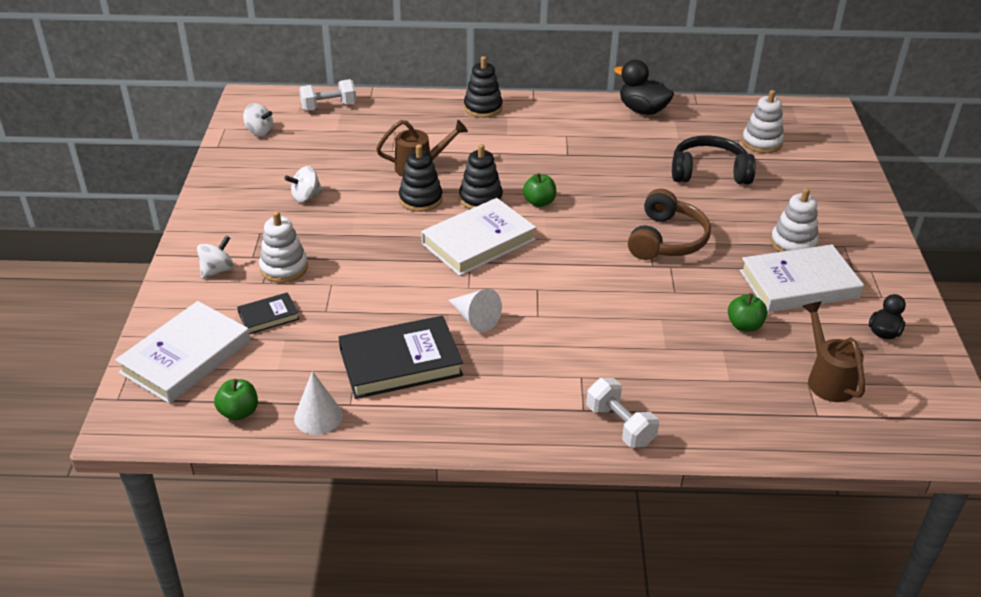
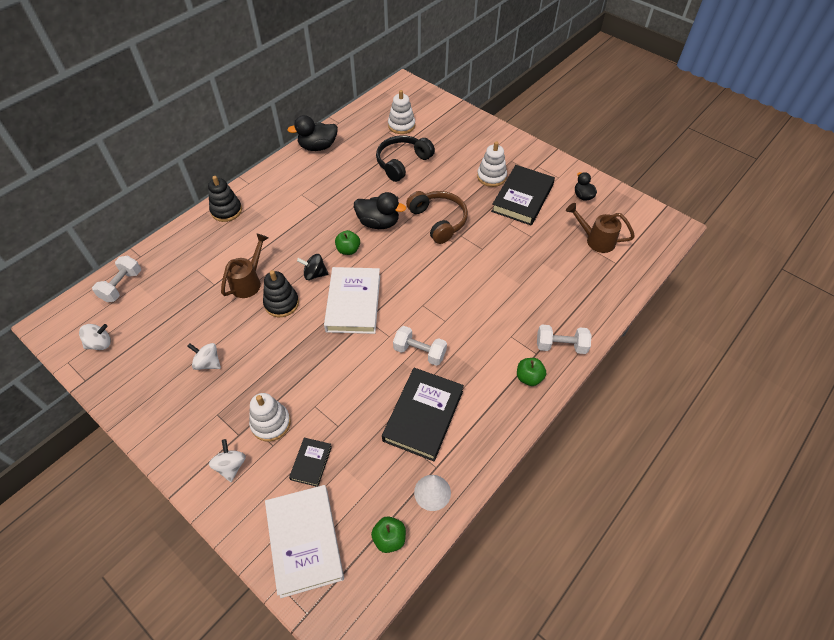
camera: 50 degrees left, 15 degrees up
white spinning top [284,166,323,202] -> white spinning top turned 105 degrees clockwise [187,343,221,370]
white cone [448,289,502,332] -> white dumbbell [393,326,447,366]
black stacking toy [459,144,503,209] -> black spinning top [297,254,329,280]
green apple [728,293,768,332] -> green apple moved to [517,358,546,386]
white book [740,245,864,312] -> black book [491,165,555,226]
none -> black duck [354,192,406,229]

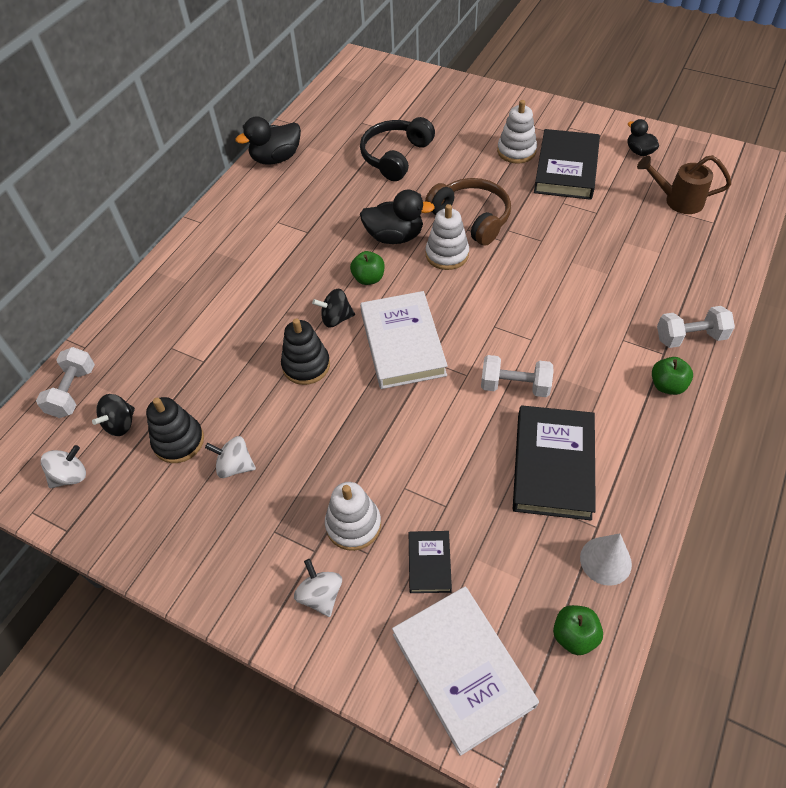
camera: 10 degrees left, 0 degrees up
black stacking toy [208,176,242,222] -> black stacking toy moved to [146,397,204,463]
brown watering can [221,233,268,298] -> none
white stacking toy [388,90,415,134] -> white stacking toy moved to [426,204,469,270]
none -> black spinning top [92,394,135,436]

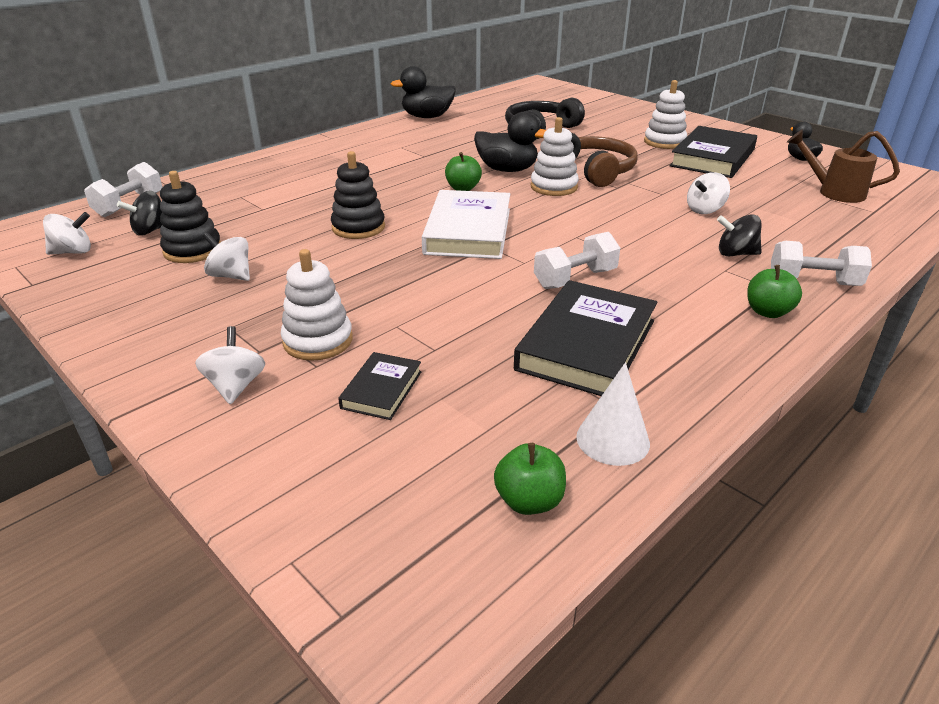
camera: 15 degrees right, 20 degrees down
black spinning top [312,289,355,328] -> black spinning top moved to [717,214,762,256]
white book [392,587,539,756] -> none
white dumbbell [481,355,554,397] -> white dumbbell turned 60 degrees counterclockwise [534,232,620,289]
none -> white spinning top [687,172,730,214]

